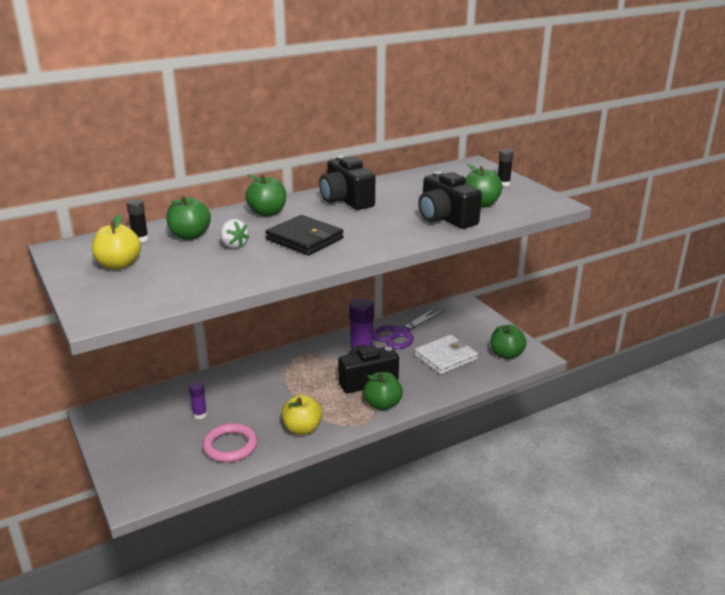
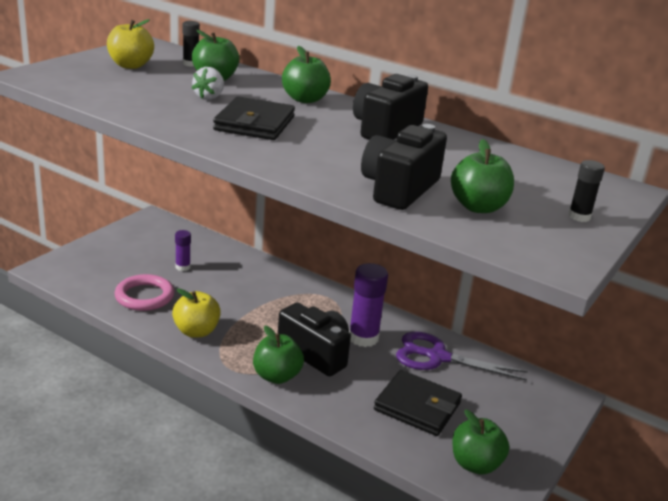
camera: 60 degrees right, 0 degrees up
white wallet [414,335,478,375] -> black wallet [374,370,462,436]

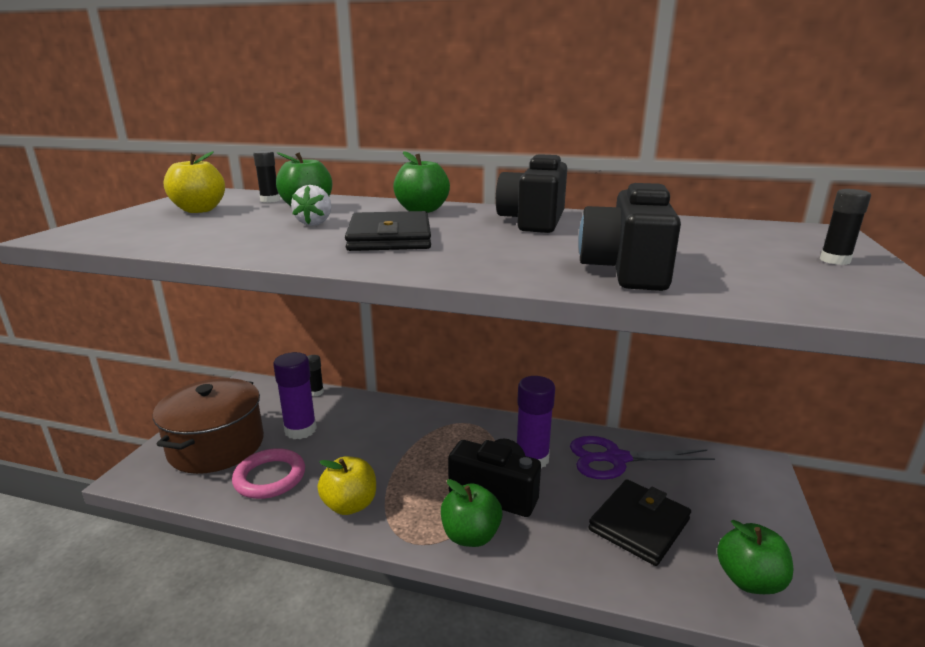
camera: 15 degrees left, 5 degrees down
purple glue stick [175,230,191,271] -> purple glue stick [273,352,317,439], size x1.84
black wallet [374,370,462,436] -> black wallet turned 60 degrees counterclockwise [589,479,691,566]
green apple [451,139,514,213] -> none
none -> brown pot [153,378,264,474]
none -> black glue stick [307,355,324,396]

